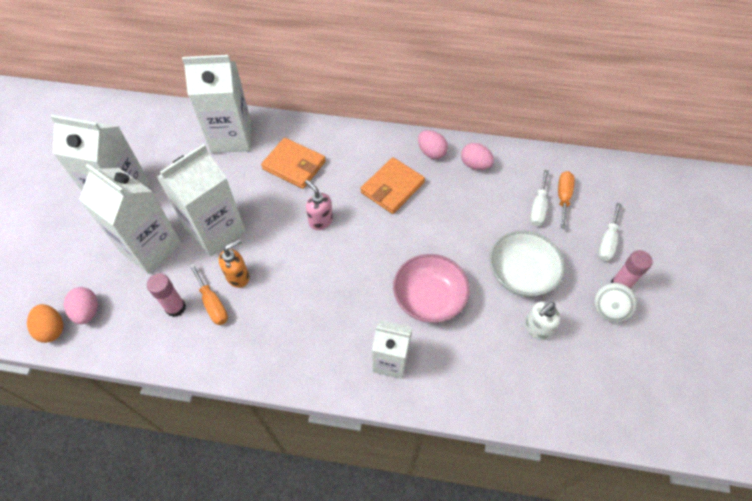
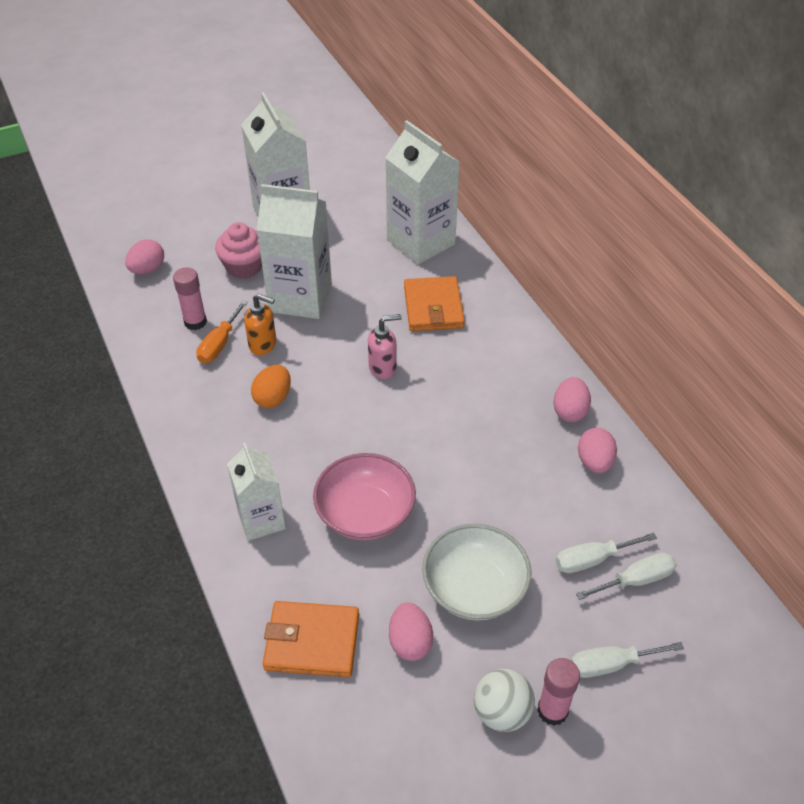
camera: 55 degrees right, 10 degrees down
orange egg [27,304,63,343] -> orange egg moved to [251,365,291,408]
white carton [79,164,182,274] -> pink cupcake [215,222,262,279]
pink soap dispenser [305,180,333,230] -> pink soap dispenser turned 60 degrees clockwise [368,314,402,379]
orange wallet [361,157,425,214] -> orange wallet moved to [263,601,359,677]
white soap dispenser [525,301,561,340] -> pink egg [389,602,433,661]
orange screwdriver [558,171,575,229] -> white screwdriver [576,552,677,600]

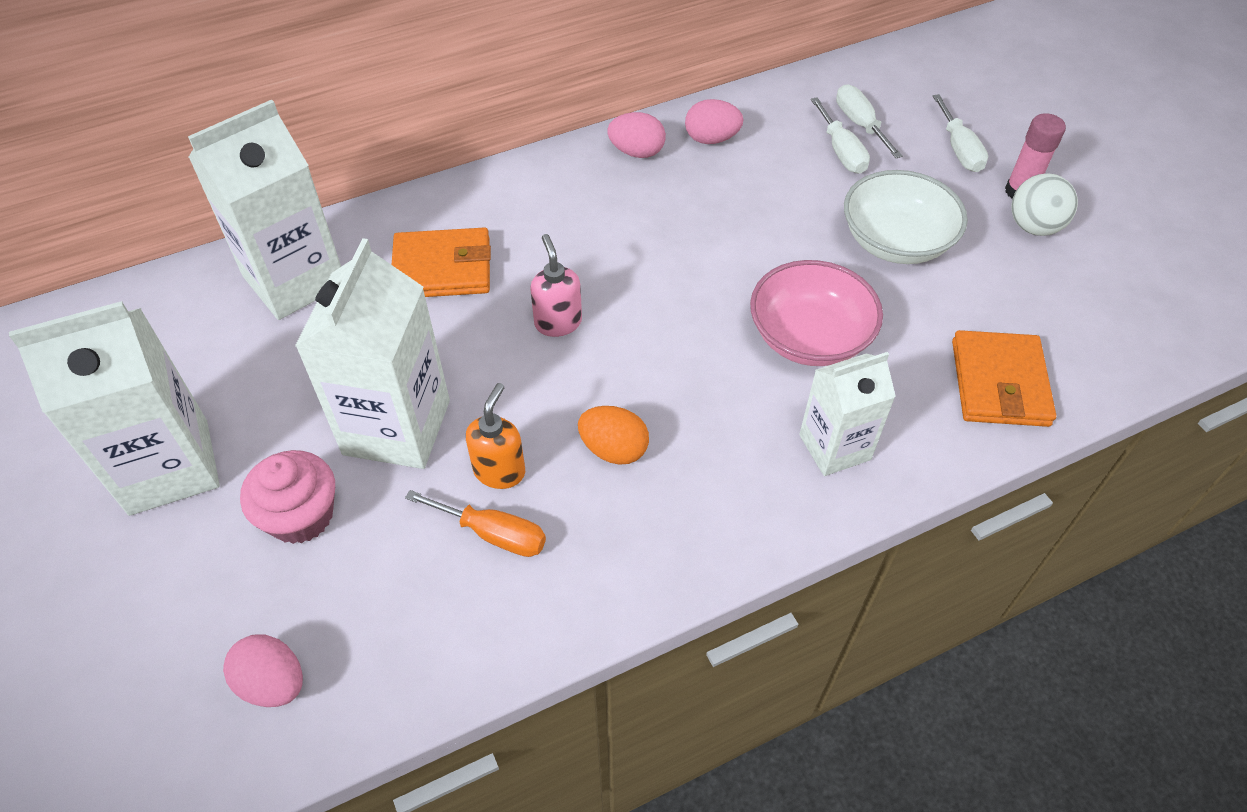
camera: 90 degrees left, 5 degrees up
pink glue stick [173,268,207,330] -> none
pink egg [389,602,433,661] -> none

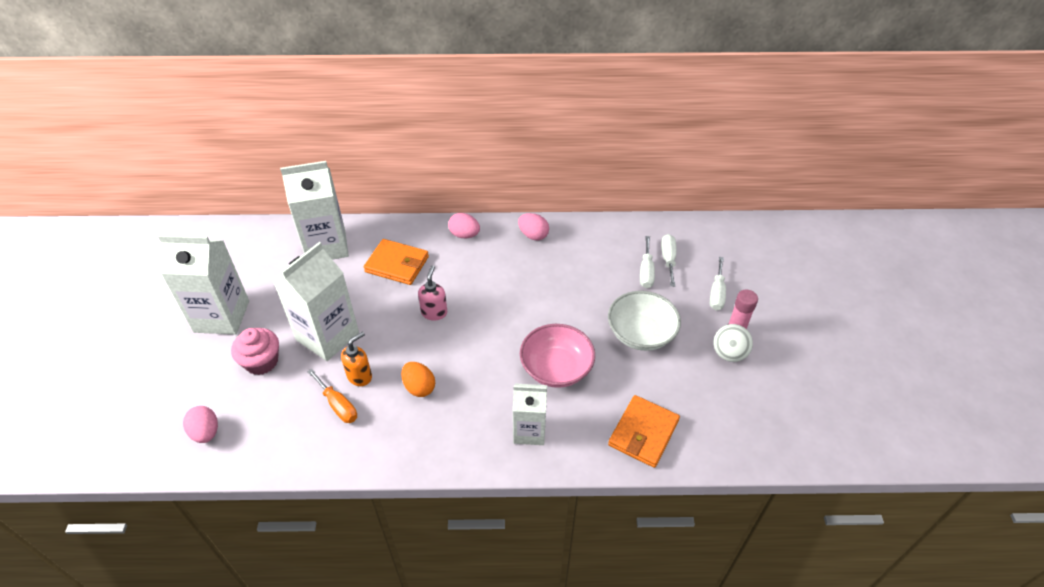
camera: 25 degrees right, 5 degrees down
pink egg [685,99,744,144] -> pink egg moved to [448,213,480,238]

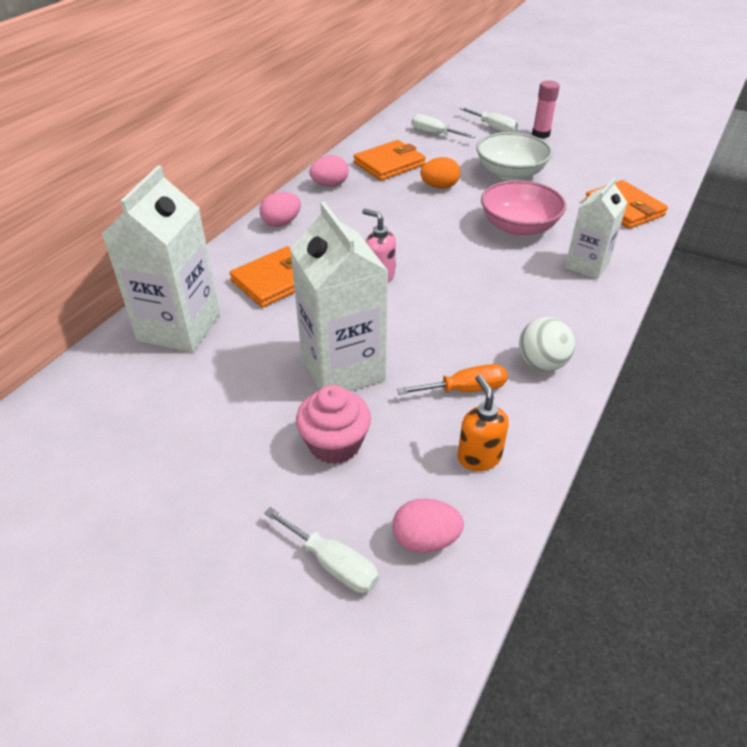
camera: 60 degrees left, 5 degrees down
white carton [158,235,249,334] -> none
orange soap dispenser [341,332,372,386] -> orange soap dispenser moved to [458,375,509,471]
orange egg [401,362,435,397] -> orange egg moved to [420,157,460,189]
white screwdriver [640,236,655,288] -> white screwdriver moved to [264,507,379,593]
white ball [714,324,753,362] -> white ball moved to [519,317,575,371]
none -> orange wallet [354,140,426,181]

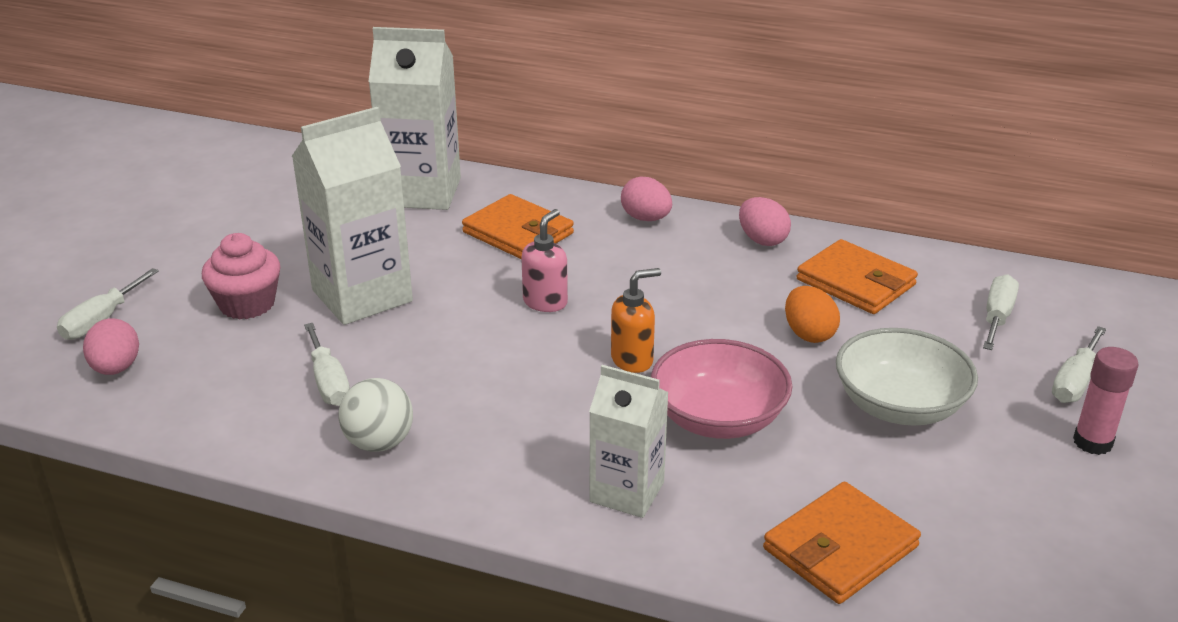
camera: 80 degrees right, 10 degrees down
orange screwdriver [397,364,508,395] -> white screwdriver [304,323,350,406]
orange soap dispenser [458,375,509,471] -> orange soap dispenser moved to [611,268,661,373]

